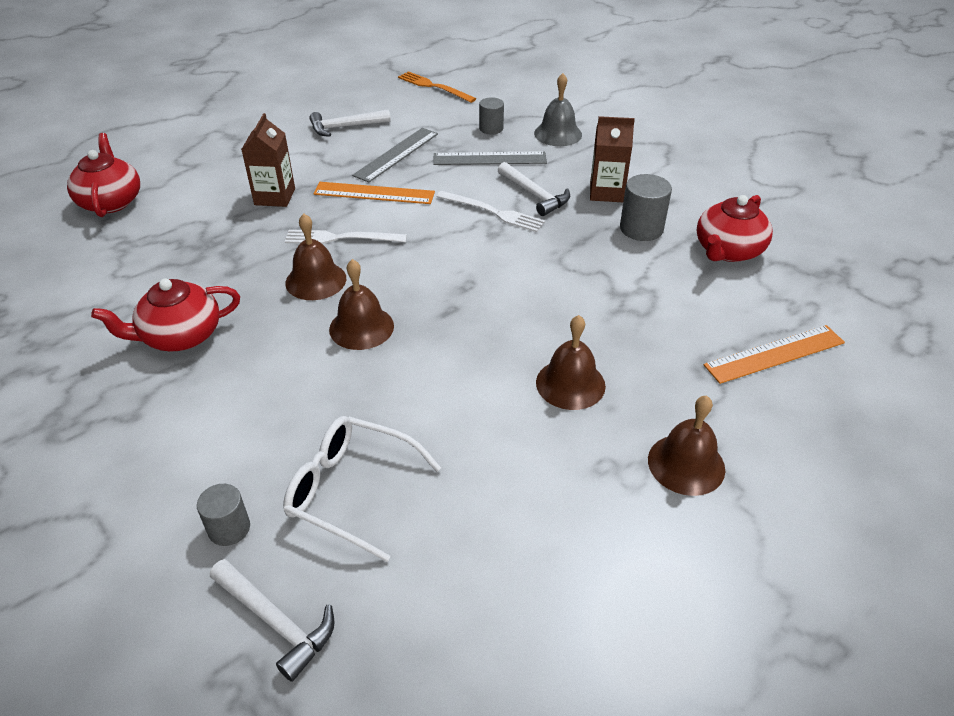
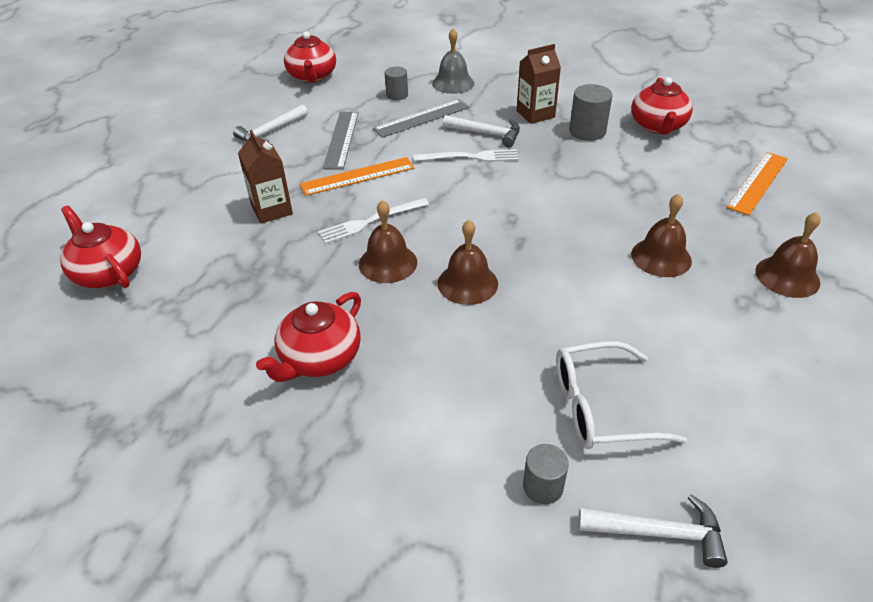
camera: 30 degrees left, 0 degrees up
orange fork [398,71,476,103] -> red teapot [284,31,336,83]

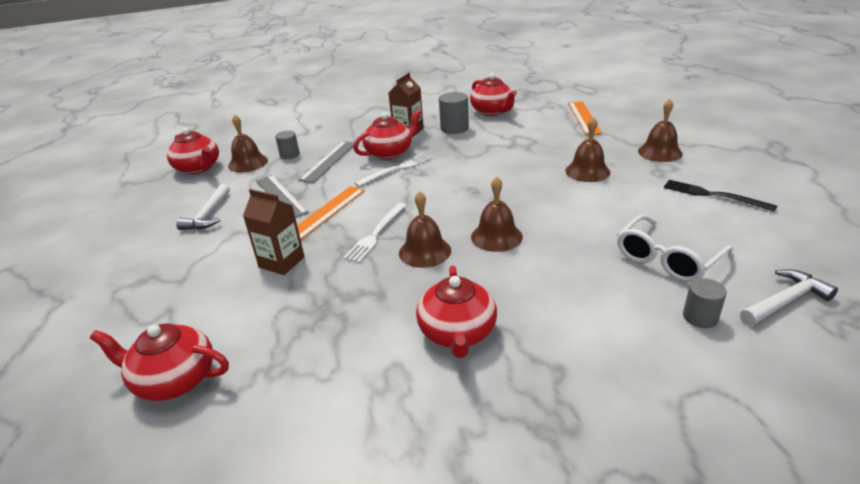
camera: 35 degrees left, 10 degrees down
grey bell [432,28,474,94] -> none
white hammer [443,115,520,147] -> red teapot [353,109,422,160]
none -> brown bell [228,115,268,173]
none -> black fork [664,180,777,211]

